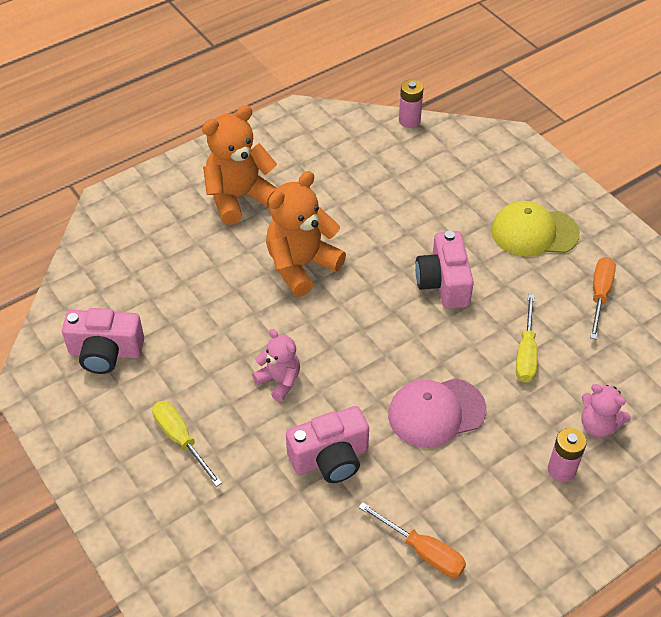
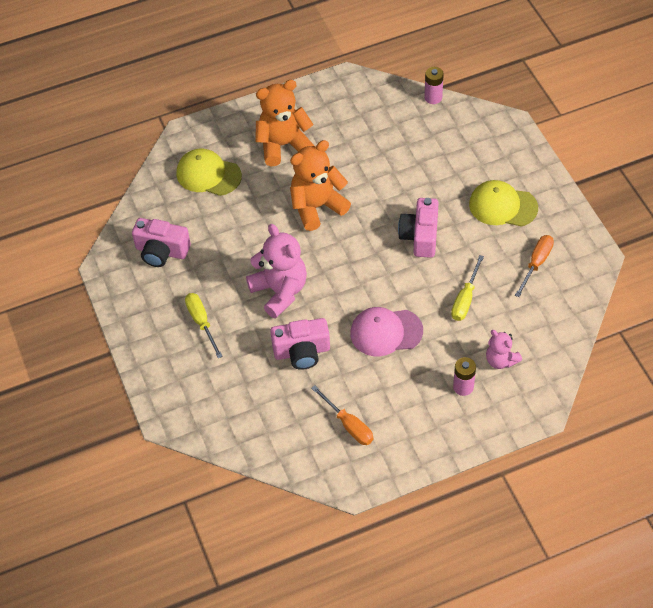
camera: 15 degrees right, 5 degrees up
pink teddy bear [252,329,300,401] -> pink teddy bear [246,224,307,318], size x1.77
none -> yellow cap [177,149,242,196]

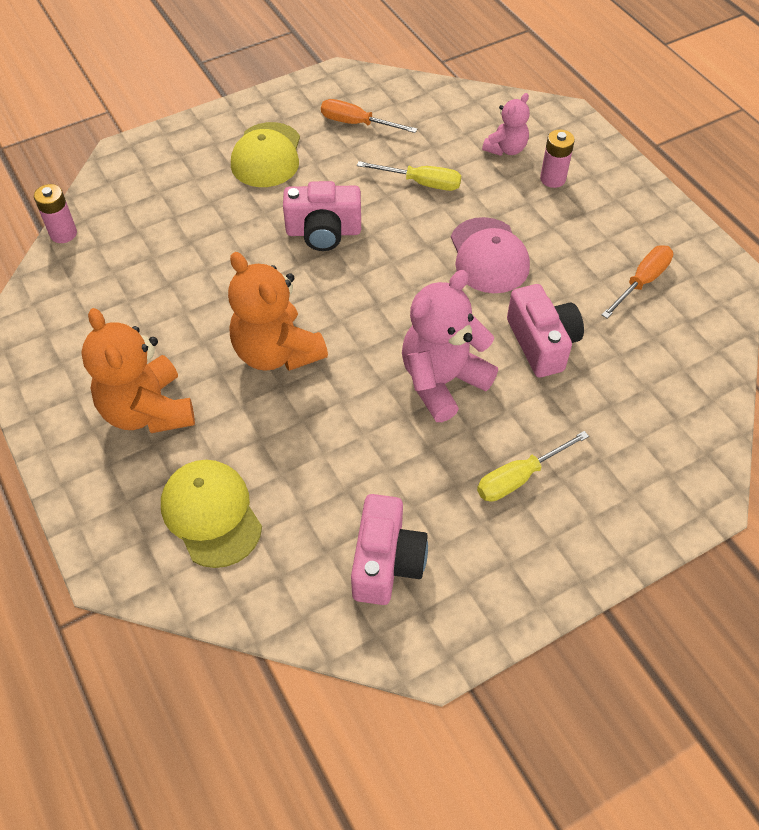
camera: 100 degrees left, 0 degrees up
yellow cap [177,149,242,196] -> yellow cap turned 135 degrees clockwise [161,460,262,568]

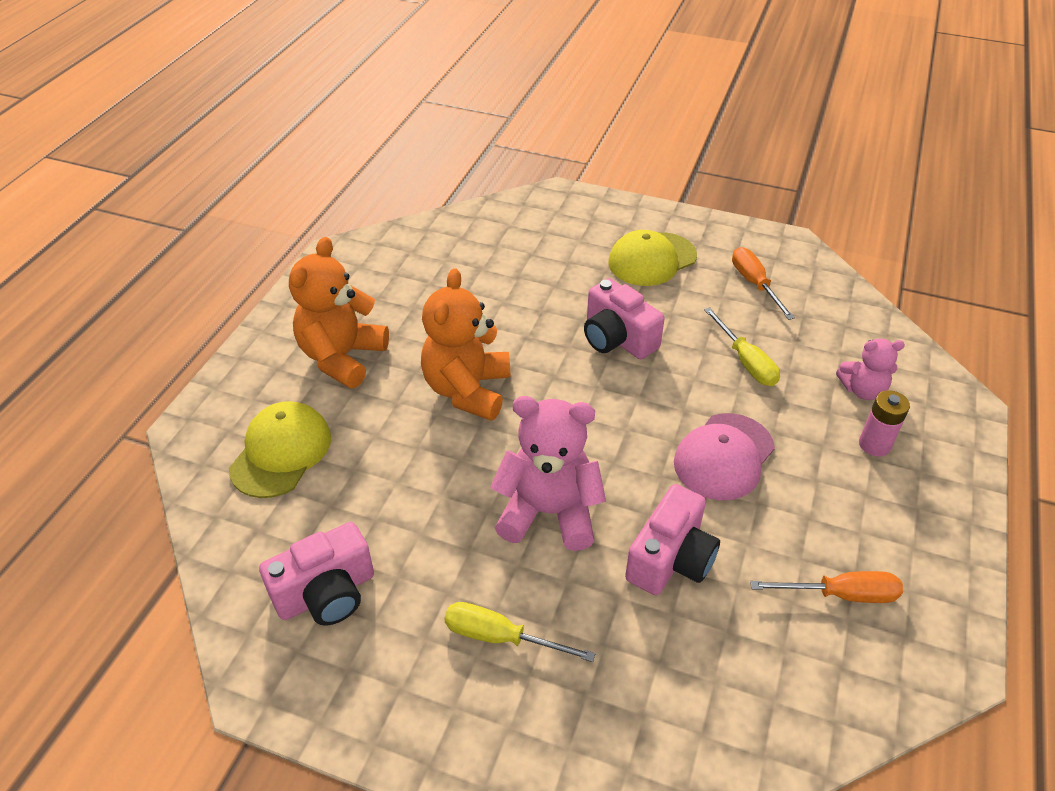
camera: 50 degrees right, 10 degrees down
pink battery [34,184,77,243] -> none

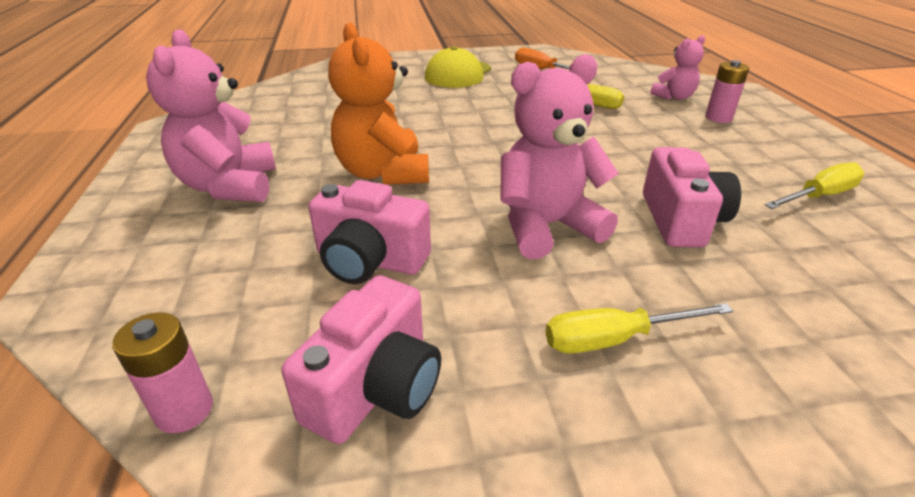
camera: 30 degrees left, 10 degrees down
yellow cap [229,401,331,498] -> none
orange teddy bear [289,237,389,388] -> pink teddy bear [146,29,276,202]
pink camera [584,278,665,359] -> pink camera moved to [308,180,431,284]
pink cap [674,413,775,500] -> none
orange screwdriver [750,571,903,603] -> yellow screwdriver [764,162,865,209]
none -> pink battery [112,312,213,433]

